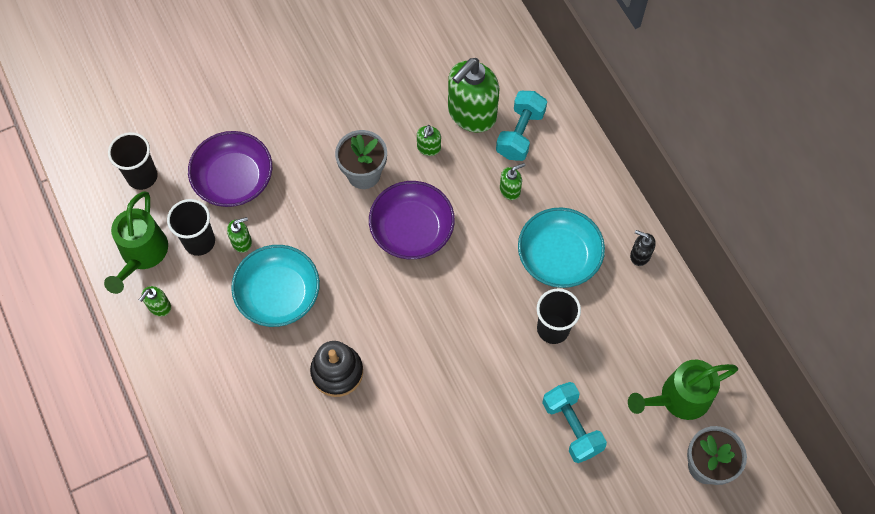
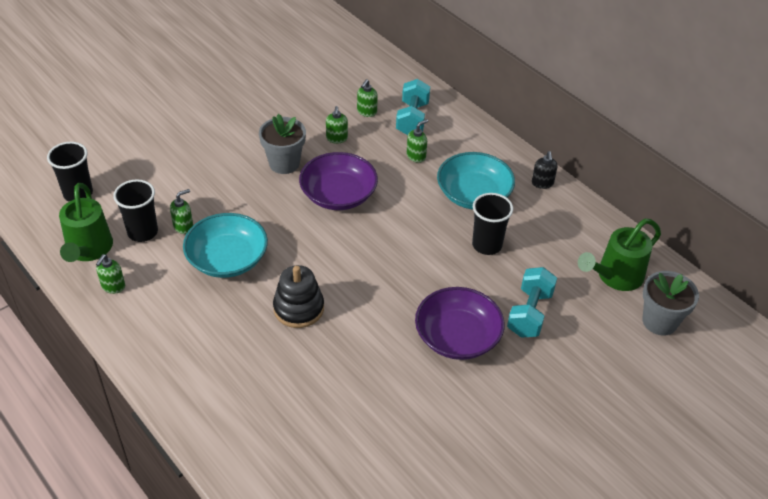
camera: 15 degrees left, 20 degrees down
purple bowl [188,131,272,207] -> purple bowl moved to [415,287,505,360]
green soap dispenser [448,58,499,133] -> green soap dispenser [357,79,378,117], size x0.45
turquoise dumbbell [542,382,607,463] -> turquoise dumbbell turned 60 degrees clockwise [507,267,557,338]
black soap dispenser [630,230,656,266] -> black soap dispenser turned 105 degrees counterclockwise [532,151,558,189]

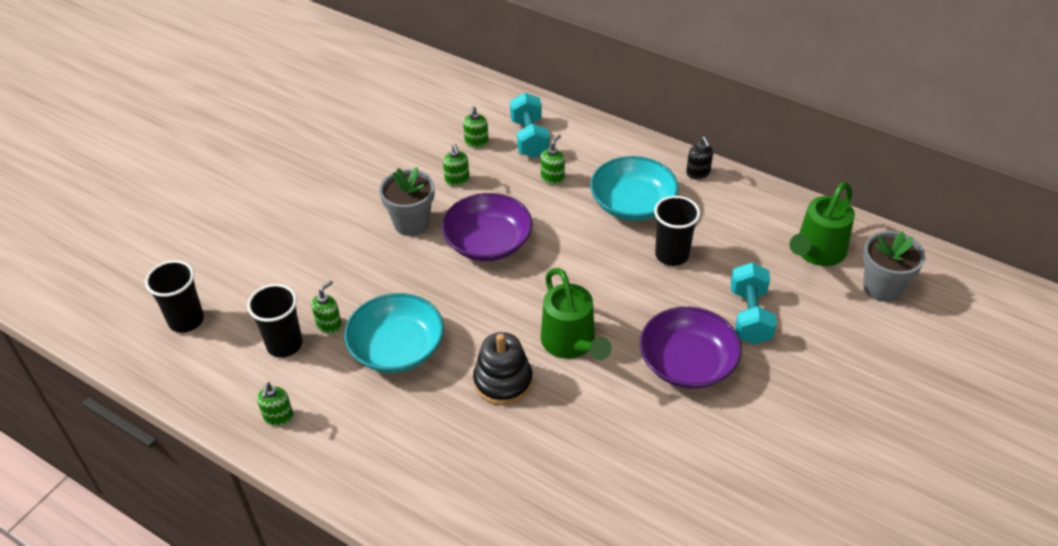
camera: 15 degrees left, 0 degrees up
green watering can [59,183,113,262] -> green watering can moved to [541,268,612,360]

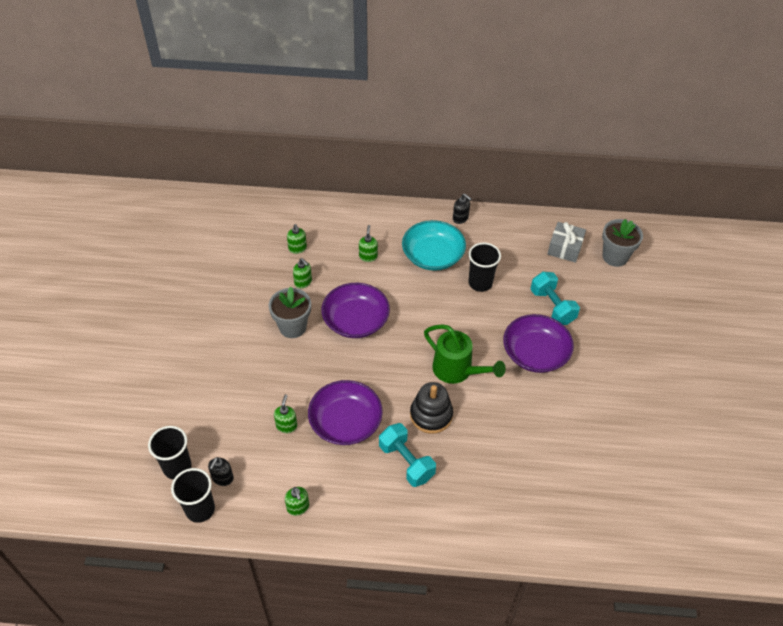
camera: 30 degrees left, 5 degrees up
black cup [247,284,303,357] -> black cup moved to [171,468,215,523]
turquoise bowl [344,293,444,373] -> purple bowl [308,380,383,445]
turquoise dumbbell [510,93,550,158] -> turquoise dumbbell moved to [379,423,436,487]
green watering can [790,182,855,266] -> grey gift [547,222,586,263]
none -> black soap dispenser [208,457,234,486]

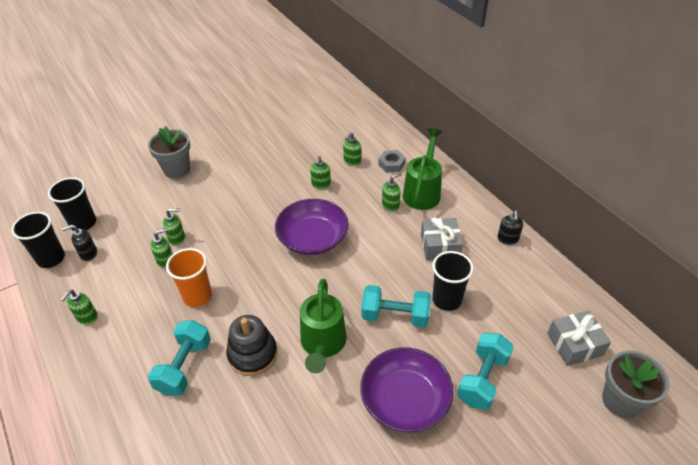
camera: 55 degrees right, 5 degrees down
grey flower pot [269,286,311,338] -> grey flower pot moved to [148,126,190,179]
purple bowl [308,380,383,445] -> orange cup [166,248,212,307]
turquoise bowl [402,220,466,271] -> grey gift [421,217,463,261]
none -> green soap dispenser [163,209,185,246]
none -> turquoise dumbbell [361,285,431,328]
none -> grey nut [378,150,406,173]
none -> green watering can [403,128,442,210]

